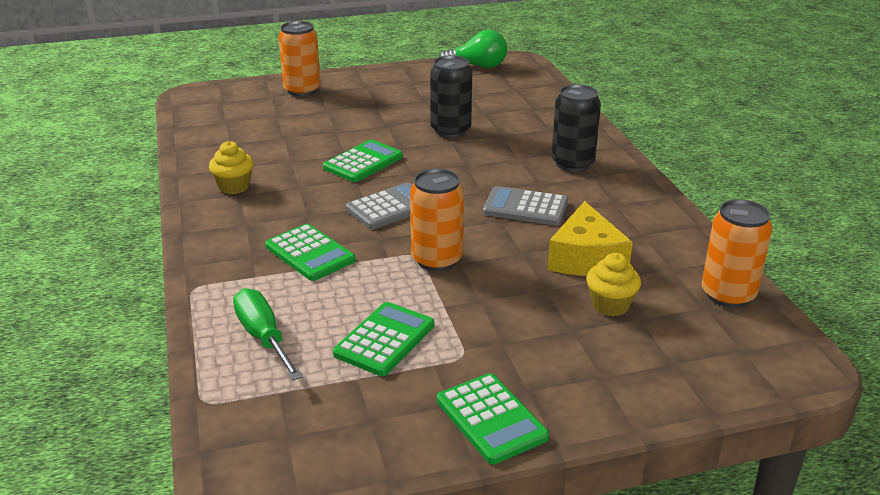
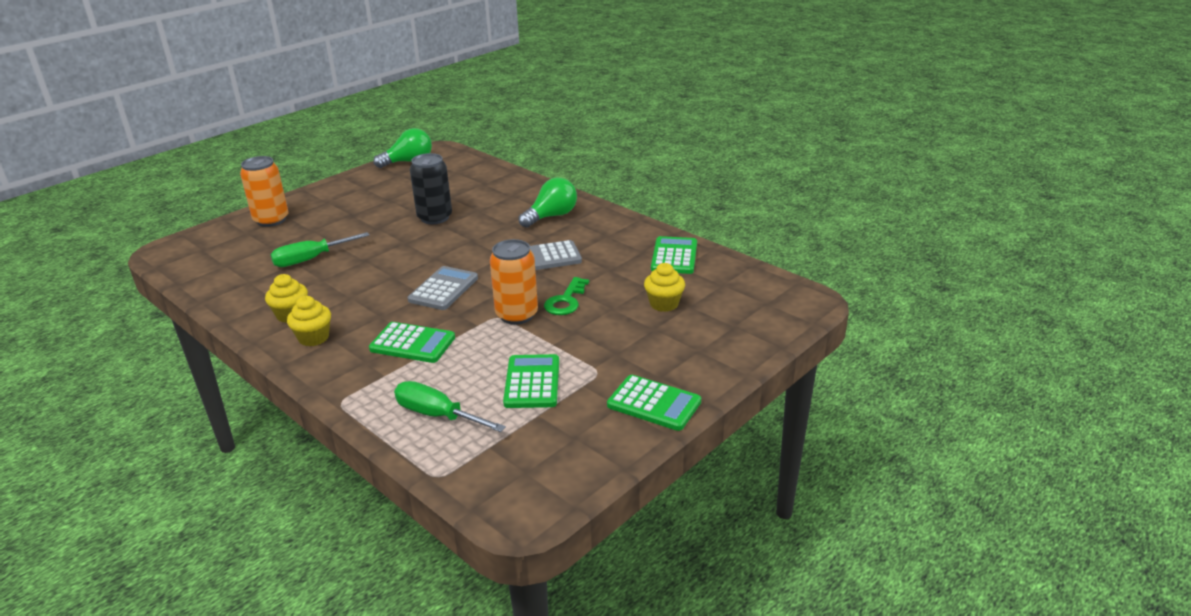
camera: 30 degrees left, 0 degrees up
green calculator [323,140,403,182] -> green calculator moved to [651,236,697,274]
yellow cheese [547,201,633,276] -> none
black can [551,84,601,172] -> green light bulb [519,178,577,228]
orange can [702,199,772,308] -> none
none -> green screwdriver [270,232,369,267]
none -> yellow cupcake [287,296,331,346]
none -> green key [544,277,589,315]

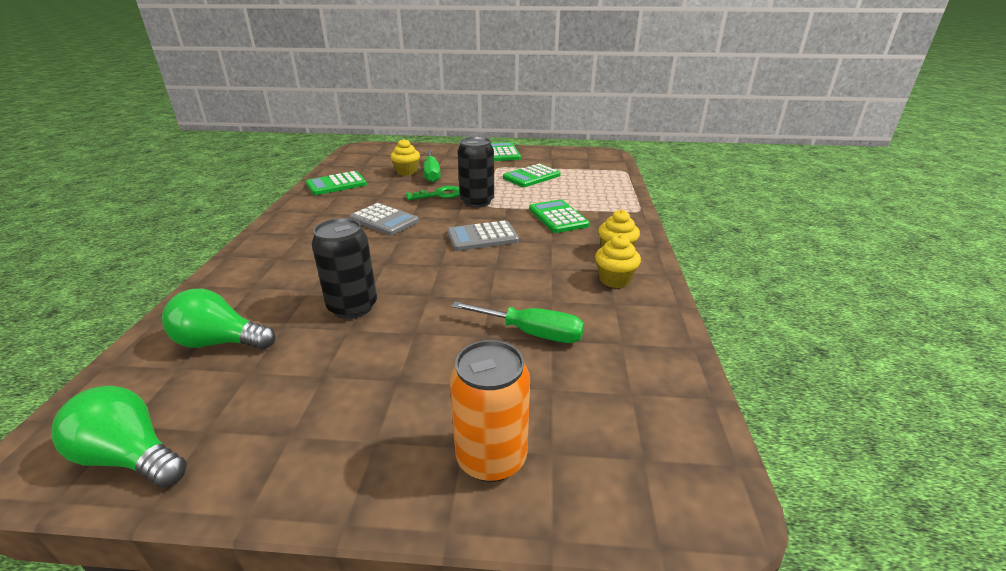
camera: 130 degrees left, 0 degrees up
green screwdriver [394,381,506,432] -> green screwdriver moved to [423,150,441,182]
orange can [490,239,538,325] -> black can [457,137,494,207]
green light bulb [519,178,577,228] -> green light bulb moved to [162,289,275,350]

